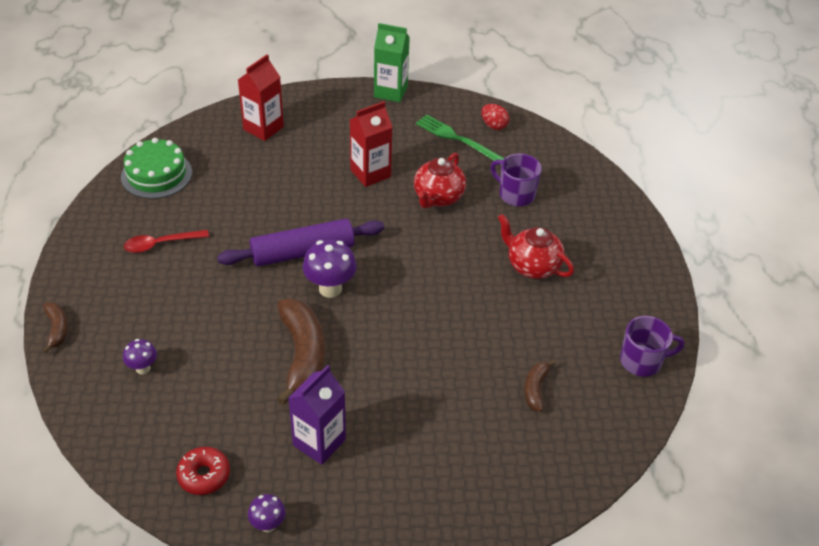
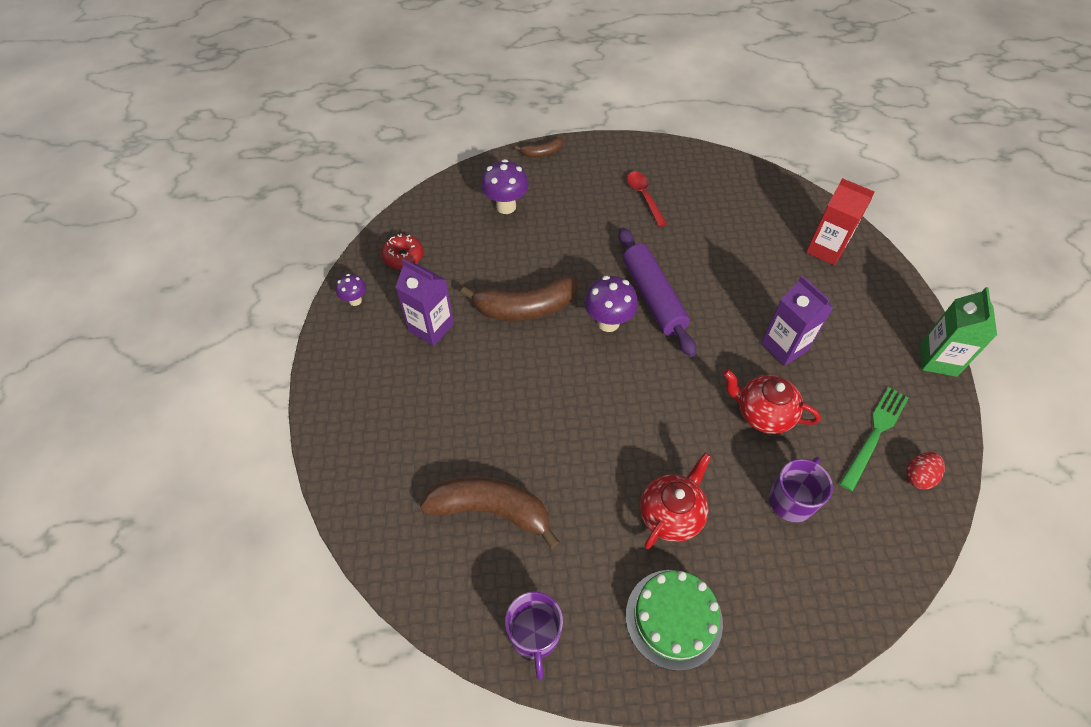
camera: 90 degrees right, 10 degrees up
green cake [121,138,192,199] -> green cake moved to [626,570,723,671]
purple mushroom [123,339,157,375] -> purple mushroom [481,159,529,214], size x1.73
red carton [350,101,392,187] -> purple carton [761,275,834,366]
brown banana [524,360,556,412] -> brown banana [420,476,559,548], size x1.99

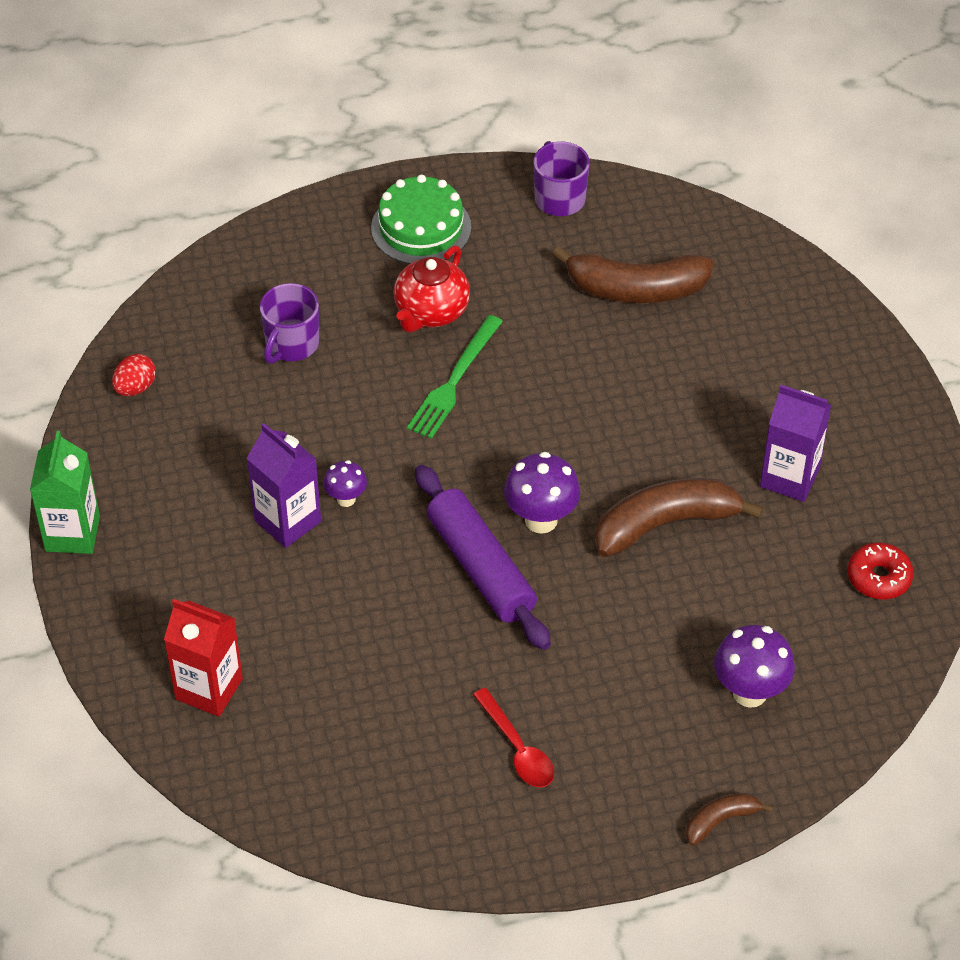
camera: 170 degrees right, 5 degrees down
purple mushroom [336,274,366,306] -> purple mushroom moved to [323,460,367,507]
red teapot [723,369,821,434] -> none
green fork [839,387,909,492] -> green fork moved to [407,315,503,439]

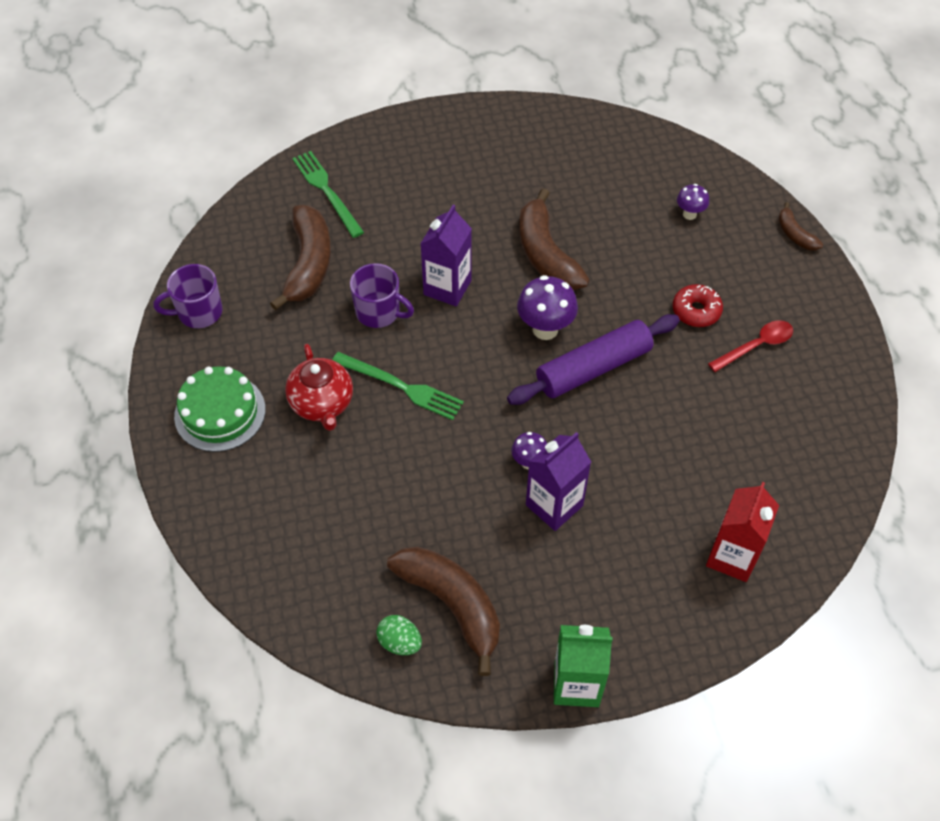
camera: 90 degrees left, 5 degrees up
red egg [112,354,156,396] -> green egg [376,615,422,655]
purple mug [260,283,319,364] -> purple mug moved to [350,263,414,328]
red teapot [394,245,470,333] -> red teapot turned 45 degrees clockwise [285,344,353,431]
purple mushroom [714,625,795,708] -> purple mushroom [677,184,709,220], size x0.58
purple carton [760,385,831,502] -> purple carton moved to [420,205,472,306]
red donut [848,542,914,600] -> red donut moved to [673,284,723,327]
none -> green fork [292,151,364,238]
none -> brown banana [387,546,500,676]

